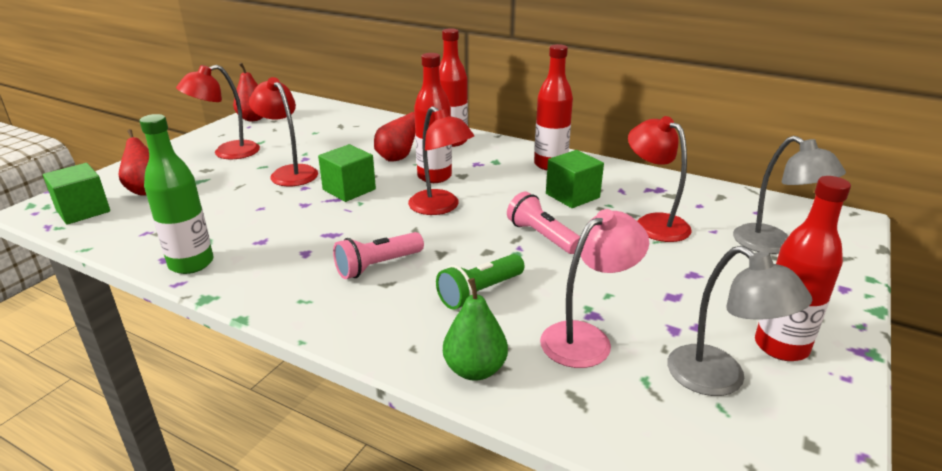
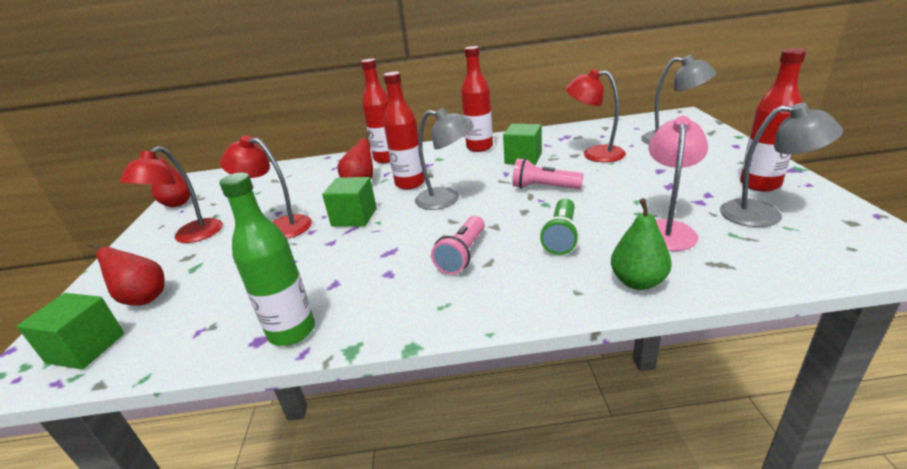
camera: 30 degrees left, 0 degrees up
red lamp [408,106,474,215] -> grey lamp [415,108,474,210]

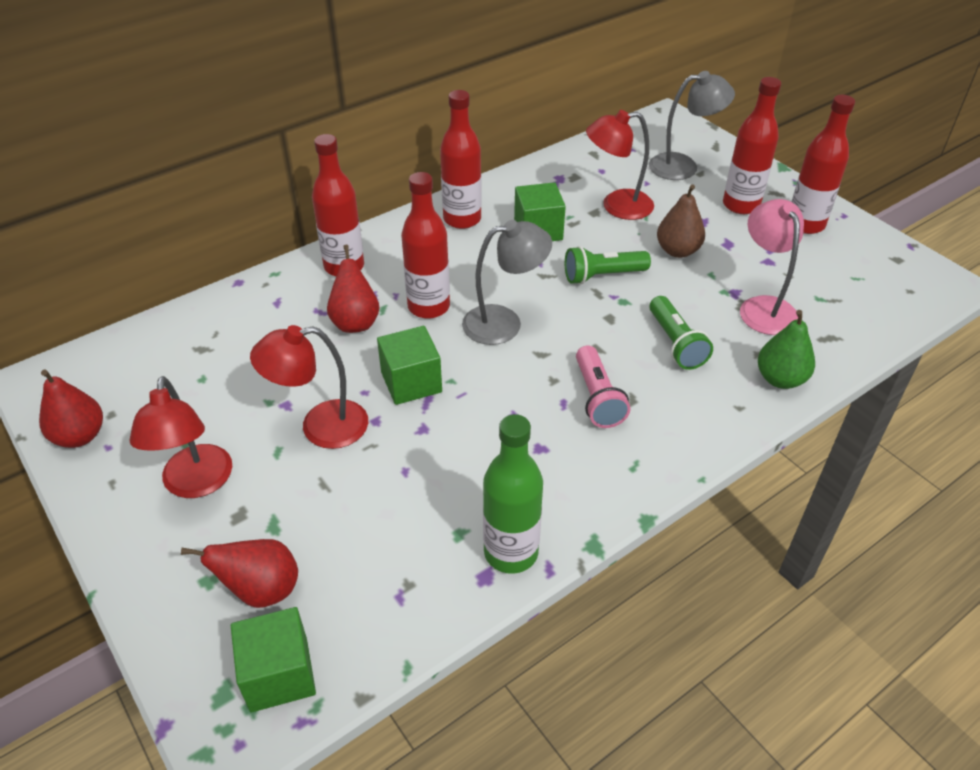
camera: 35 degrees left, 15 degrees up
pink flashlight [512,158,584,189] -> green flashlight [565,246,651,284]
grey lamp [720,103,843,227] -> none
none -> brown pear [657,185,705,258]
none -> red bottle [723,77,781,214]

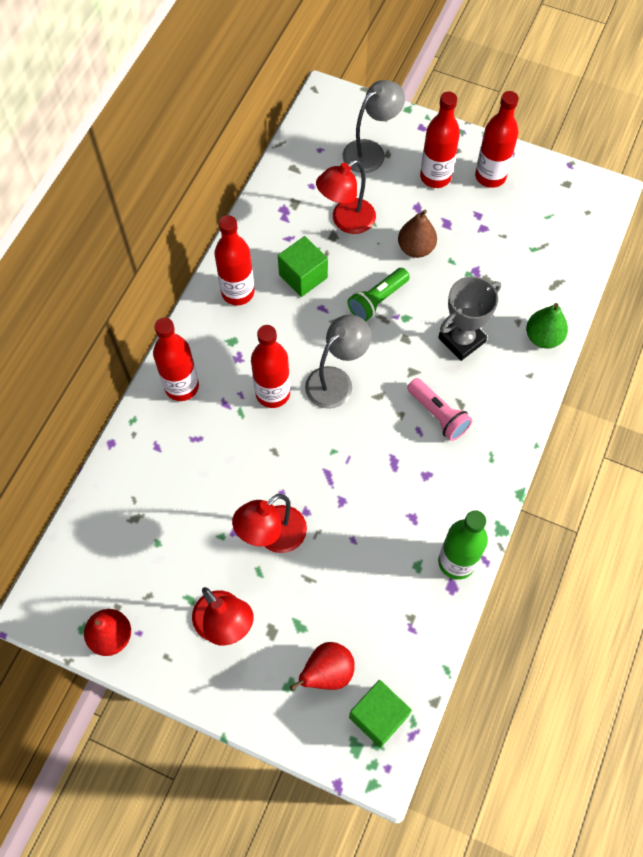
camera: 30 degrees left, 20 degrees up
red pear [327,245,380,333] -> none
green cube [377,326,442,405] -> none
green flashlight [650,296,713,370] -> grey trophy [438,276,501,361]
pink lamp [740,199,804,335] -> none

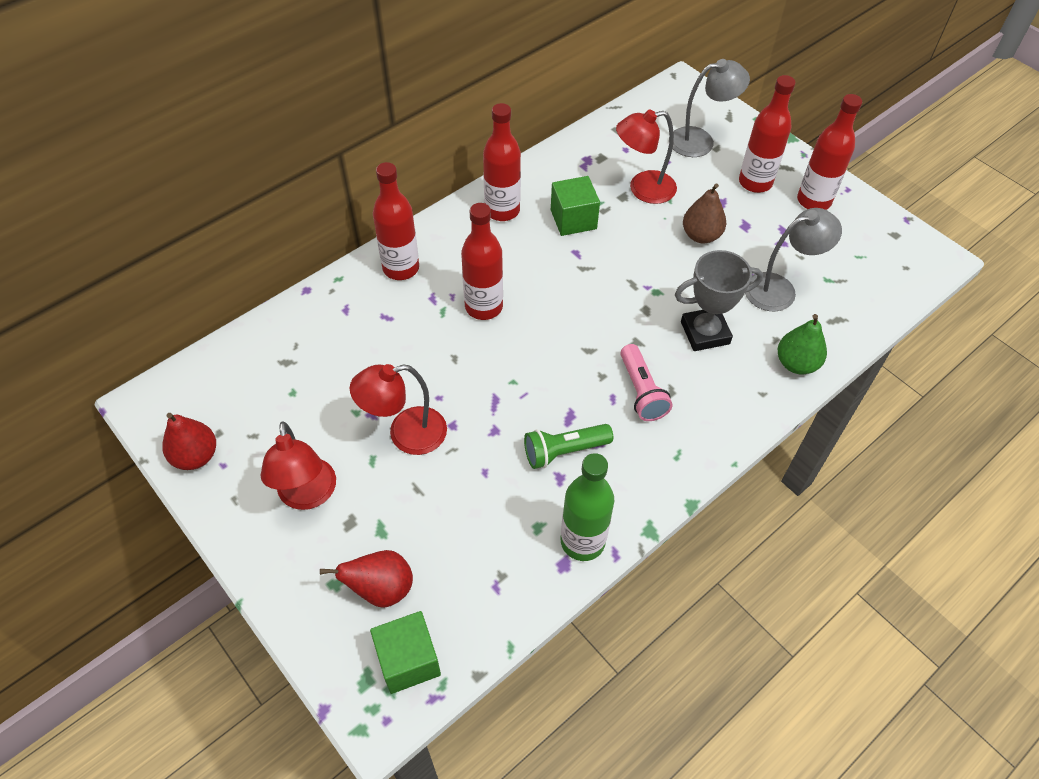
camera: 25 degrees right, 10 degrees down
grey lamp [305,314,371,409] -> grey lamp moved to [745,208,842,312]
green flashlight [348,268,410,321] -> green flashlight moved to [524,424,613,469]

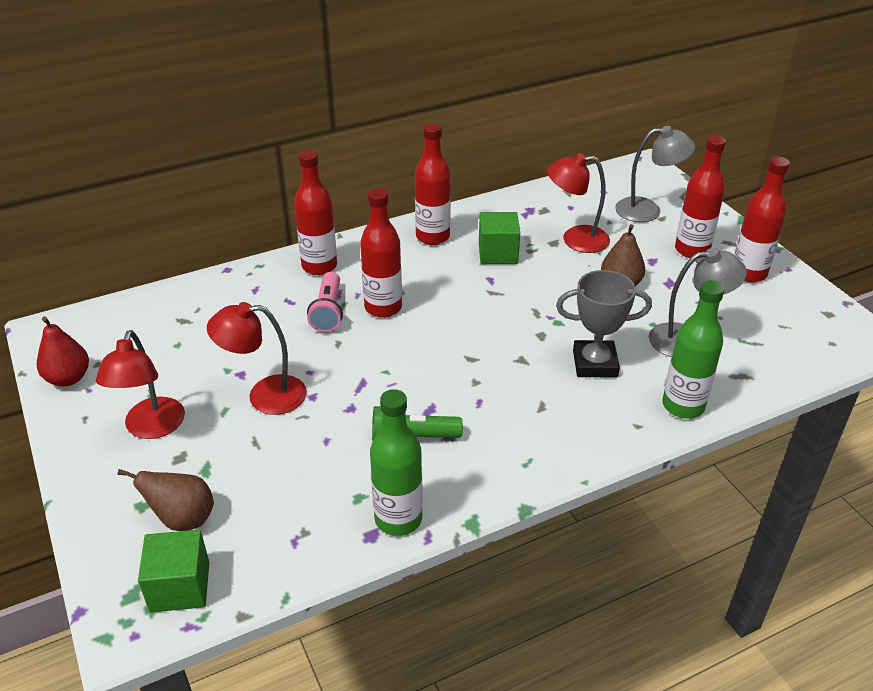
camera: 15 degrees right, 15 degrees down
red pear [320,550,413,608] -> brown pear [117,469,214,531]
pink flashlight [620,344,673,421] -> pink flashlight moved to [307,272,343,332]
green pear [778,314,827,374] -> green bottle [662,280,725,419]

